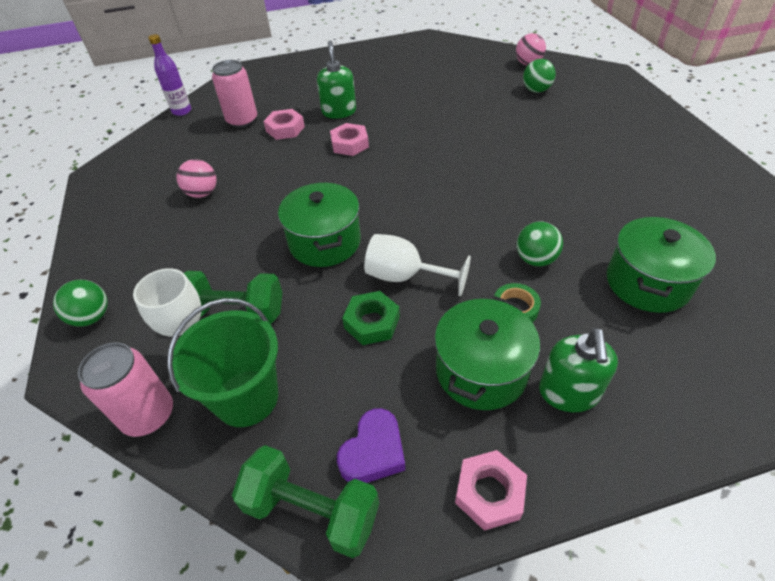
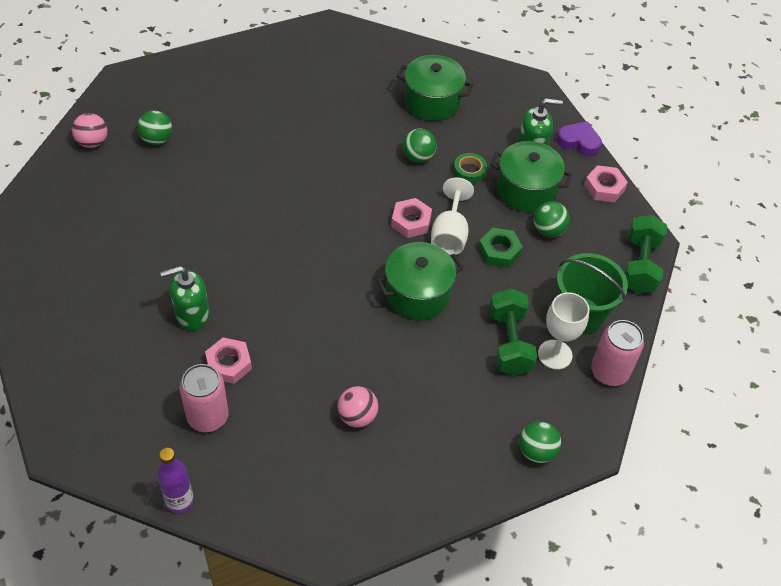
camera: 105 degrees left, 5 degrees up
pink nut [330,123,369,156] -> pink nut moved to [391,198,432,238]
purple heart [337,408,405,483] -> purple heart moved to [556,121,602,156]
none -> green ball [534,201,570,237]

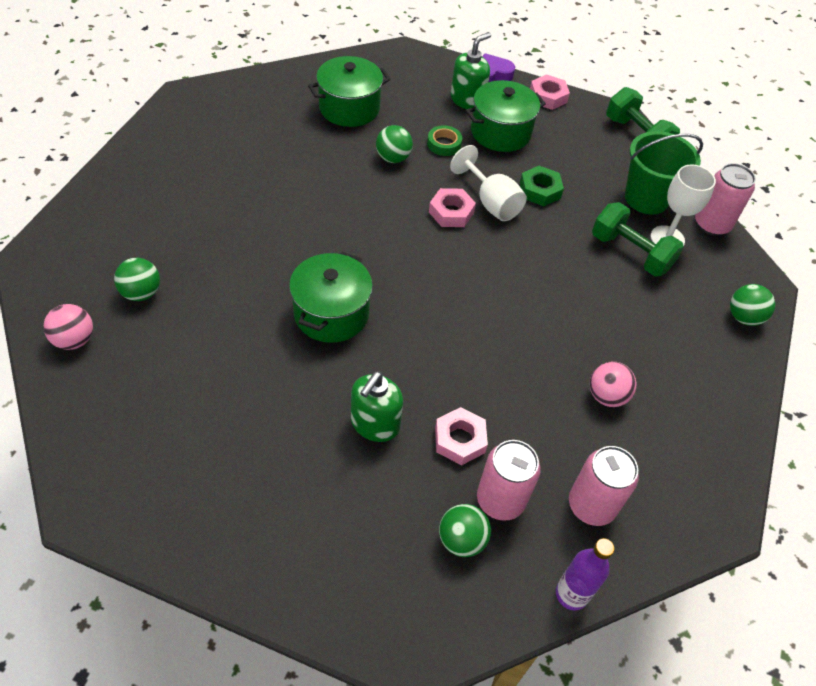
camera: 45 degrees left, 0 degrees up
green pot [377,242,463,320] -> green pot moved to [289,252,373,343]
green ball [534,201,570,237] -> green ball moved to [439,504,491,557]
none -> pink can [569,446,639,526]

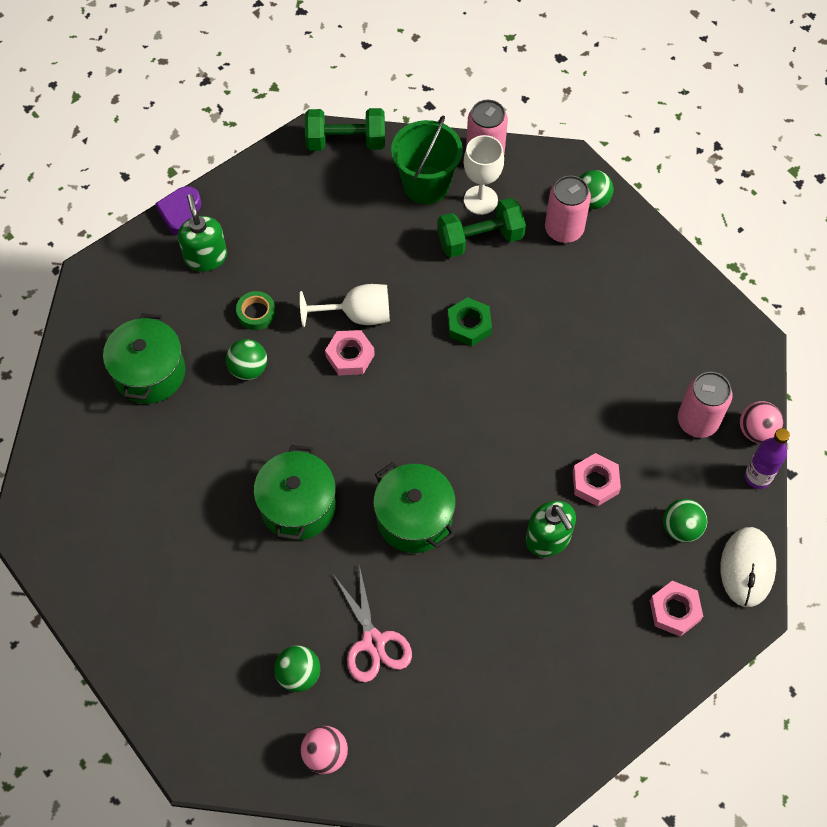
camera: 55 degrees left, 10 degrees up
green pot [465,80,546,152] -> green pot moved to [254,445,336,540]
pink can [477,440,541,521] -> pink can moved to [545,176,591,243]
green nut [520,166,564,206] -> green nut moved to [447,297,492,346]
pink nut [530,74,570,110] -> pink nut moved to [650,581,703,637]
pink ball [590,362,636,407] -> pink ball moved to [740,401,783,443]
none -> pink scissors [333,565,412,682]
none -> white mouse [721,527,776,607]

